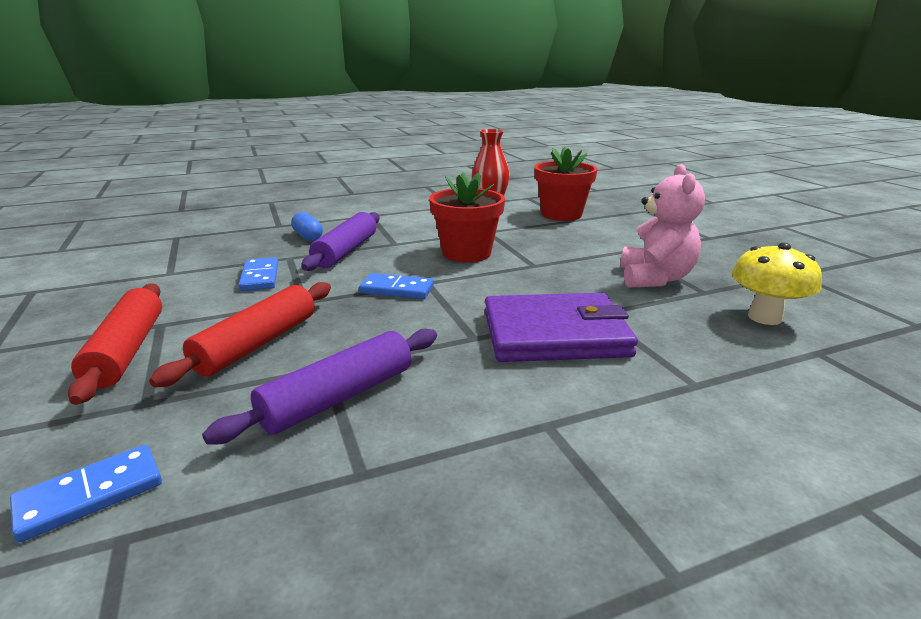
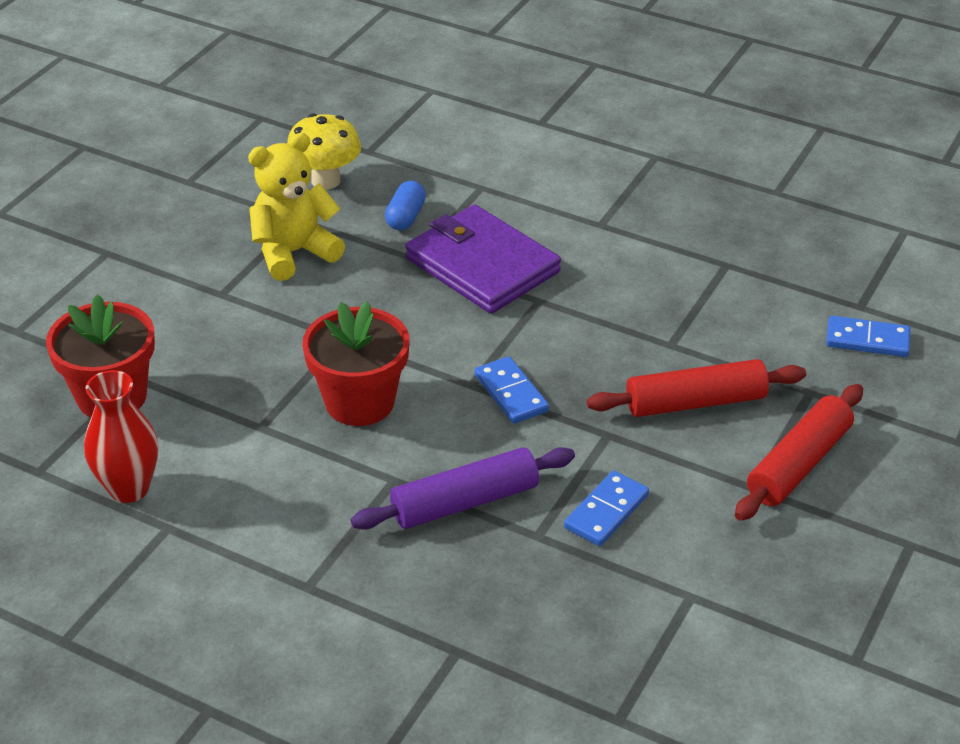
camera: 130 degrees left, 15 degrees up
purple rolling pin [202,328,437,445] -> none
blue capsule [291,212,323,241] -> blue capsule moved to [385,181,426,230]
pink teddy bear [620,164,705,288] -> yellow teddy bear [248,133,345,281]

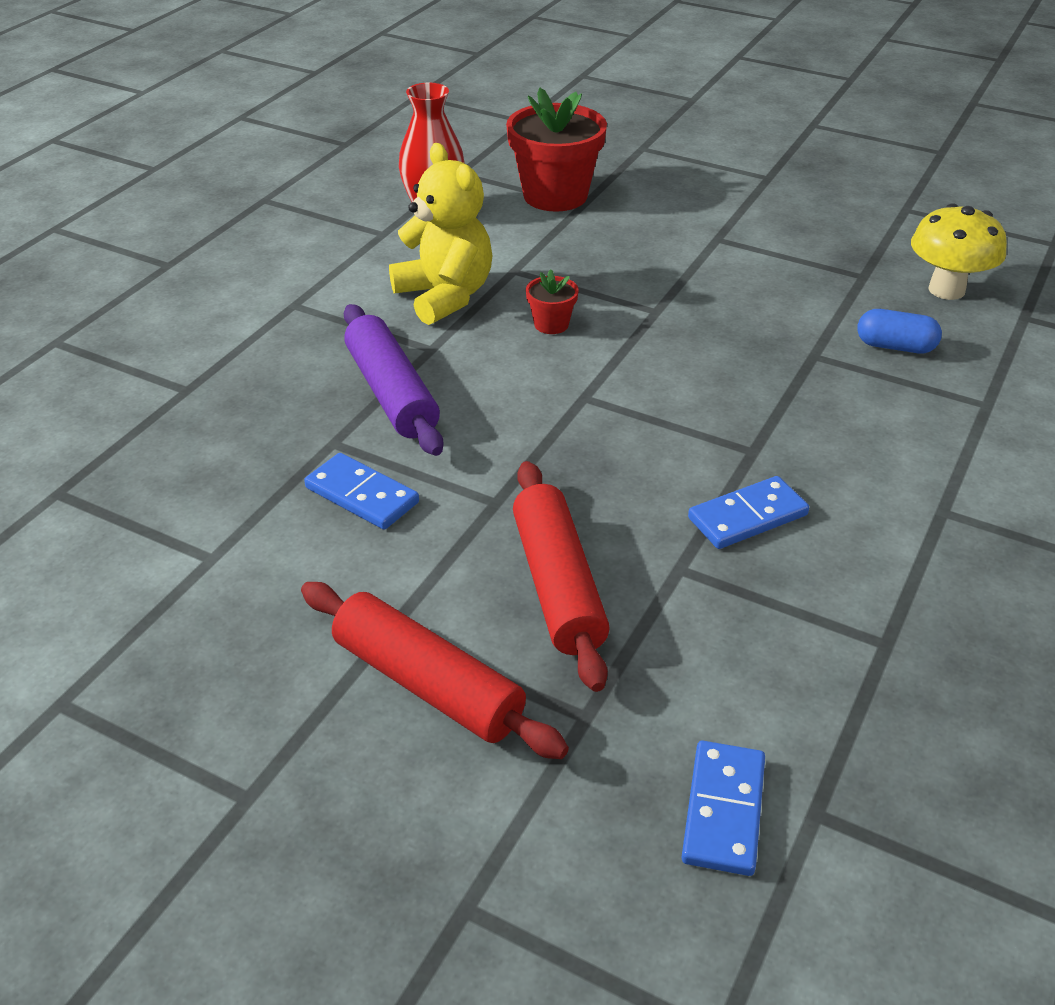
camera: 90 degrees right, 0 degrees up
yellow teddy bear [248,133,345,281] -> yellow teddy bear moved to [389,143,492,325]
red flower pot [302,301,409,426] -> red flower pot [526,269,579,334], size x0.46
purple wallet [405,205,561,314] -> none
blue domino [475,356,549,424] -> blue domino moved to [688,476,809,549]

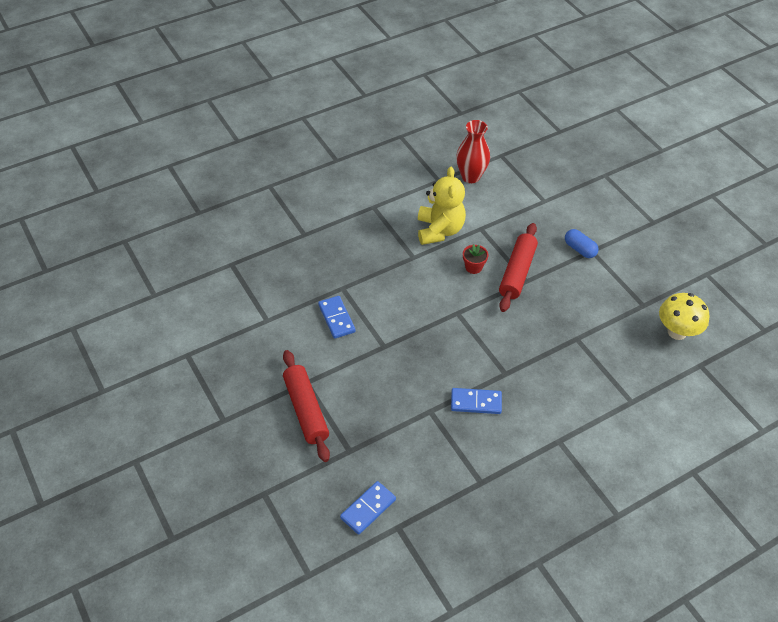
camera: 30 degrees right, 10 degrees up
purple rolling pin [344,304,443,456] -> none
red flower pot [506,88,607,212] -> none
red rolling pin [513,461,610,692] -> red rolling pin moved to [499,223,538,312]
blue capsule [857,309,942,354] -> blue capsule moved to [565,229,599,258]

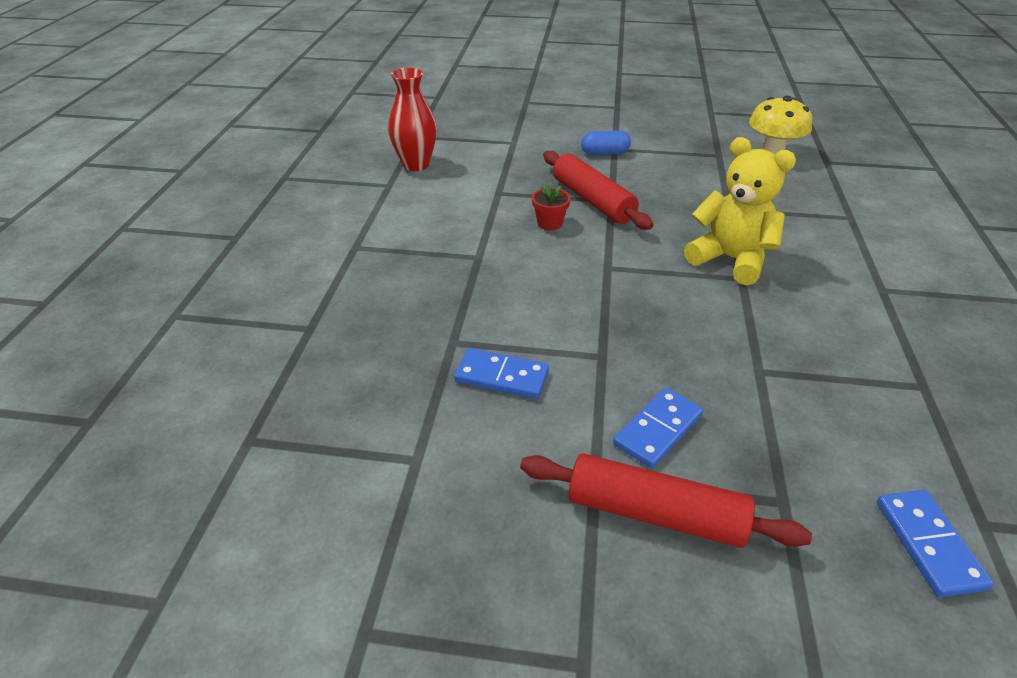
camera: 50 degrees left, 10 degrees down
yellow teddy bear [418,167,466,245] -> yellow teddy bear moved to [684,137,796,285]
blue domino [451,388,502,414] -> blue domino moved to [613,388,703,468]

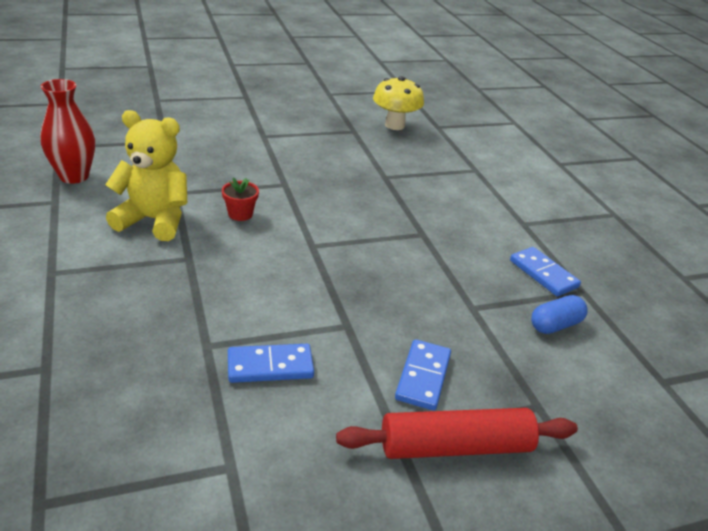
camera: 30 degrees left, 5 degrees down
red rolling pin [543,151,653,230] -> none
blue capsule [581,130,631,155] -> blue capsule moved to [531,295,588,334]
yellow teddy bear [684,137,796,285] -> yellow teddy bear moved to [105,110,187,241]
blue domino [877,490,993,597] -> blue domino moved to [510,247,581,296]

